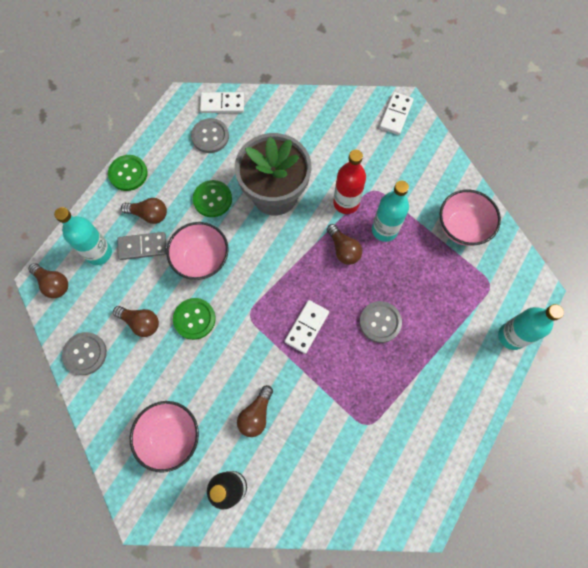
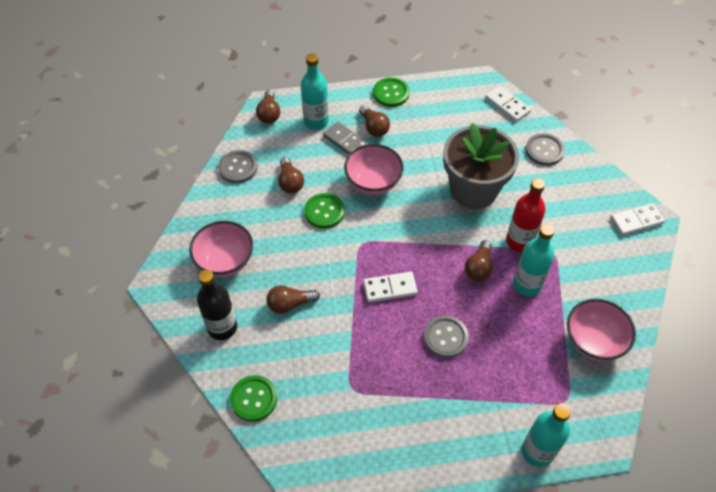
camera: 50 degrees right, 15 degrees down
grey button [191,118,229,153] -> grey button moved to [525,133,565,166]
green button [193,180,232,217] -> green button moved to [230,375,277,422]

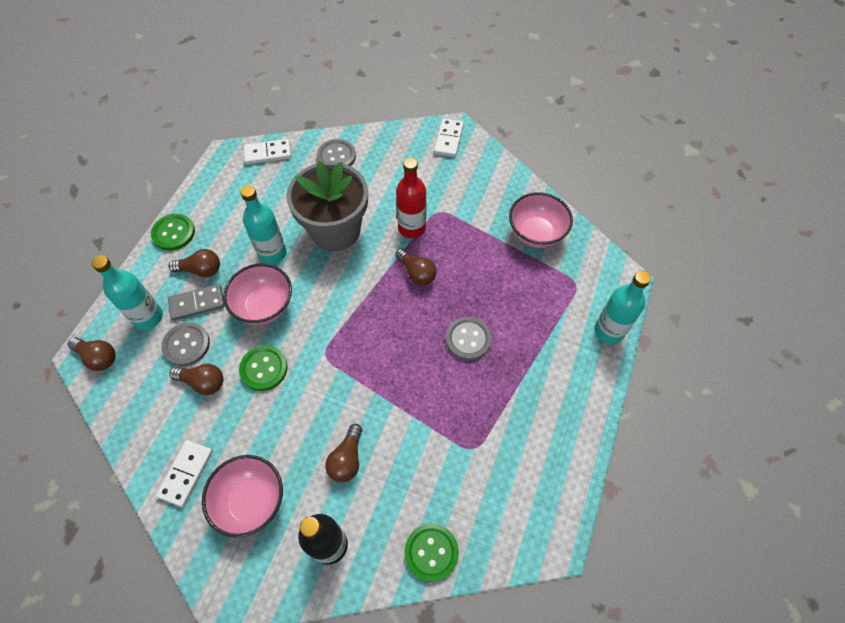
camera: 60 degrees left, 5 degrees up
grey button [218,150,258,183] -> grey button moved to [161,322,210,366]
white domino [363,272,418,303] -> white domino moved to [156,440,213,507]
turquoise bottle [513,224,554,296] -> turquoise bottle moved to [240,185,287,265]

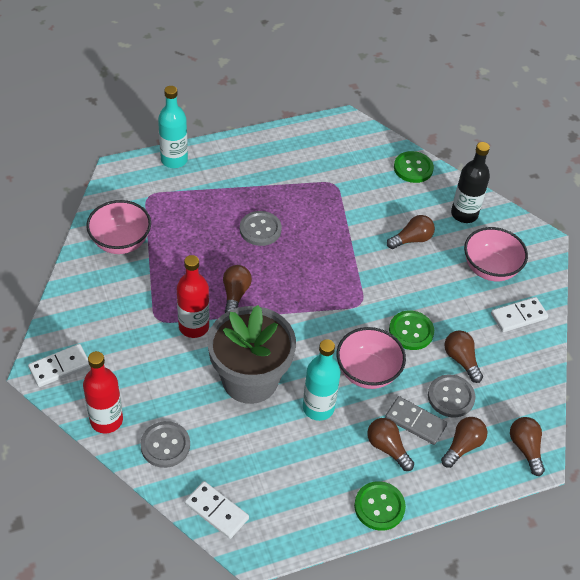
camera: 135 degrees left, 10 degrees down
turquoise bottle [92,255,163,330] -> brown light bulb [441,417,487,468]
none -> red bottle [83,351,123,433]

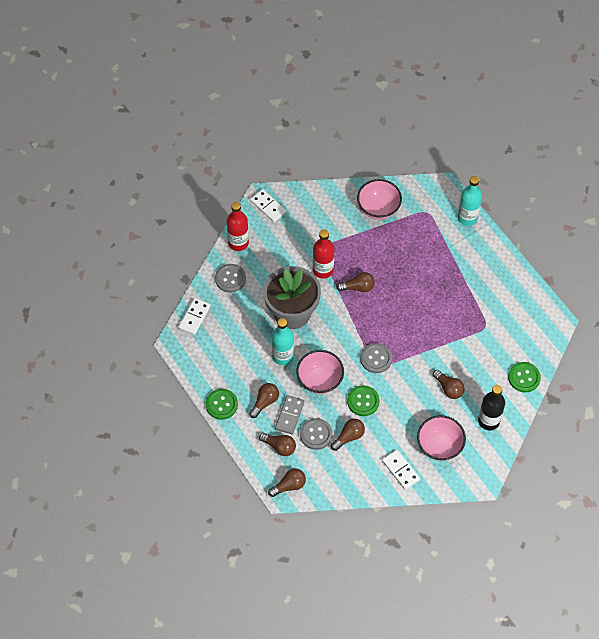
camera: 80 degrees right, 10 degrees up
grey button [240,211,282,246] -> grey button moved to [360,343,392,373]

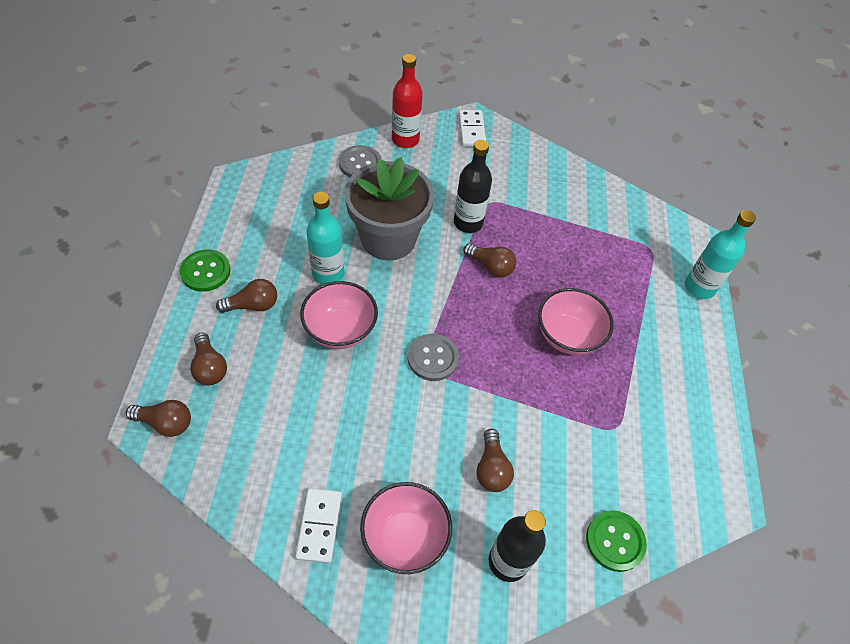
camera: 35 degrees right, 5 degrees down
white domino [178,298,211,335] -> none
grey domino [275,395,304,434] -> none
grey button [300,418,333,450] -> none
red bottle [313,230,334,279] -> black bottle [454,140,492,233]
brown light bulb [331,419,365,451] -> none
green button [347,385,380,416] -> none
pink bowl [357,179,402,219] -> pink bowl moved to [538,288,614,355]

